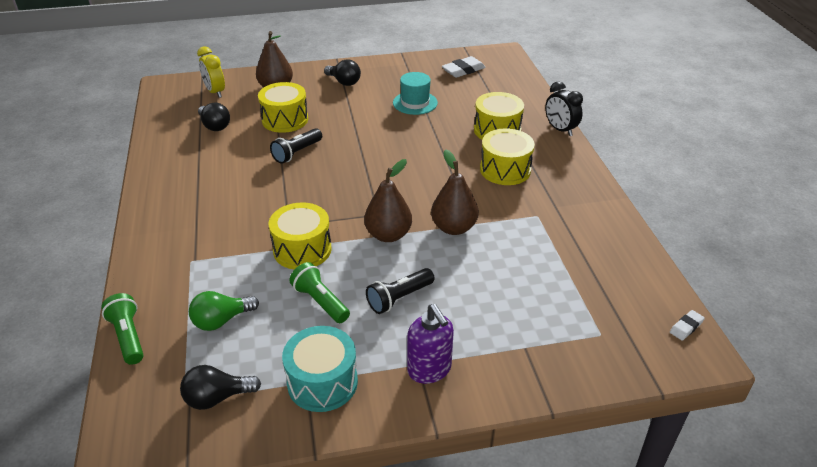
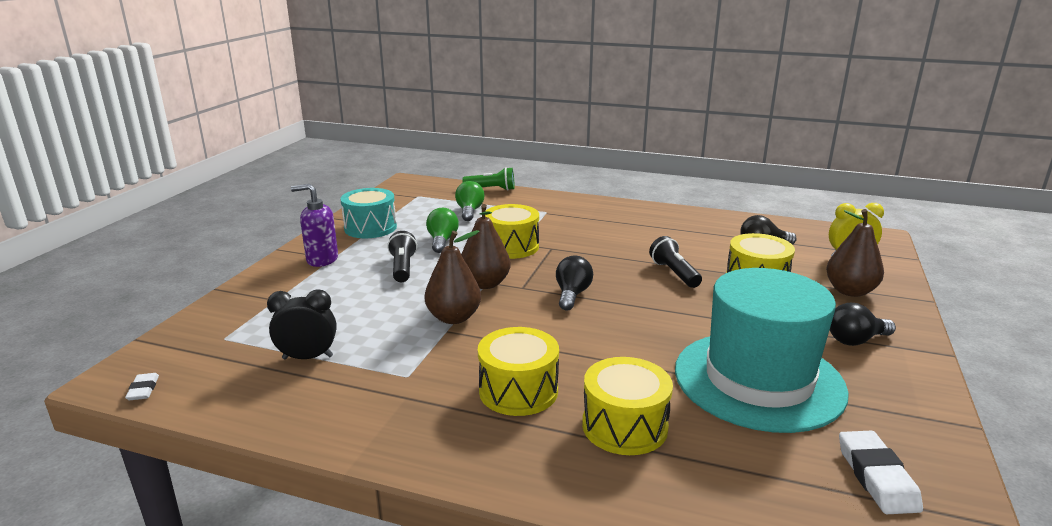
camera: 120 degrees right, 15 degrees down
black light bulb [180,365,261,410] -> black light bulb moved to [556,255,593,311]
green flashlight [289,262,350,323] -> green light bulb [426,208,459,253]
turquoise hat [393,72,438,115] -> turquoise hat [675,268,849,433], size x2.13
black clock [545,82,583,136] -> black clock moved to [267,289,337,359]

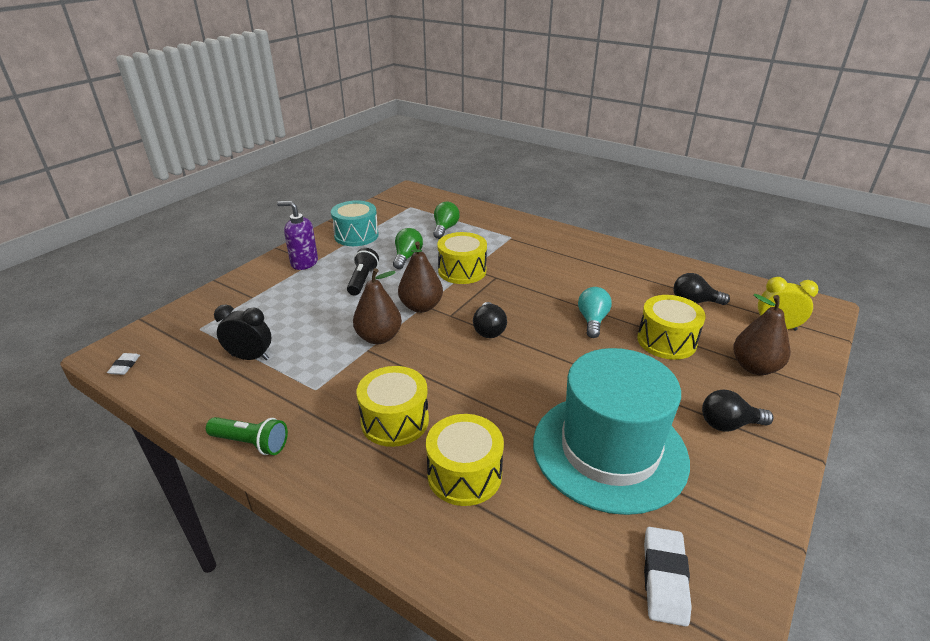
camera: 15 degrees right, 10 degrees up
green flashlight [462,167,514,191] -> green flashlight moved to [206,417,288,455]
black light bulb [556,255,593,311] -> black light bulb turned 150 degrees clockwise [473,302,507,338]
black flashlight [649,236,702,288] -> turquoise light bulb [578,287,612,338]

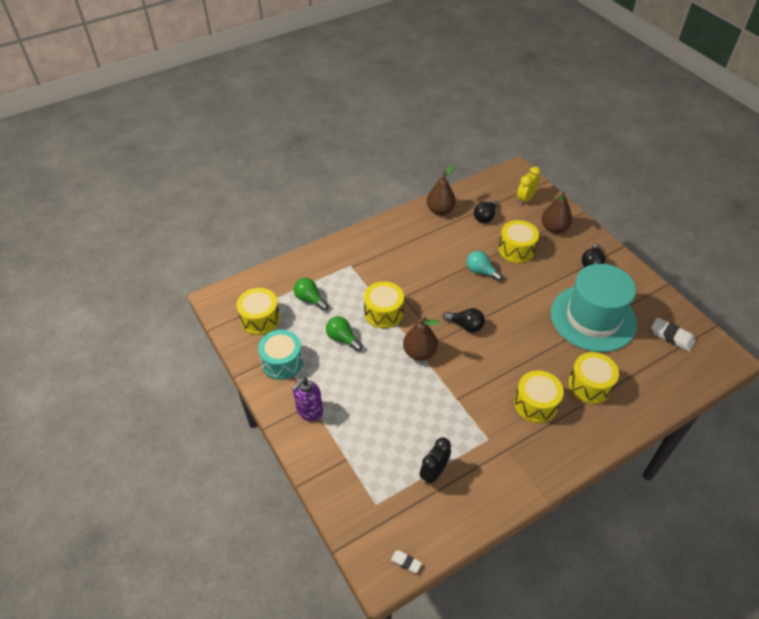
camera: 65 degrees left, 15 degrees up
green flashlight [206,417,288,455] -> none
black flashlight [347,248,379,296] -> none
brown pear [353,268,402,344] -> brown pear moved to [427,165,456,215]
none -> yellow drum [236,288,280,335]

